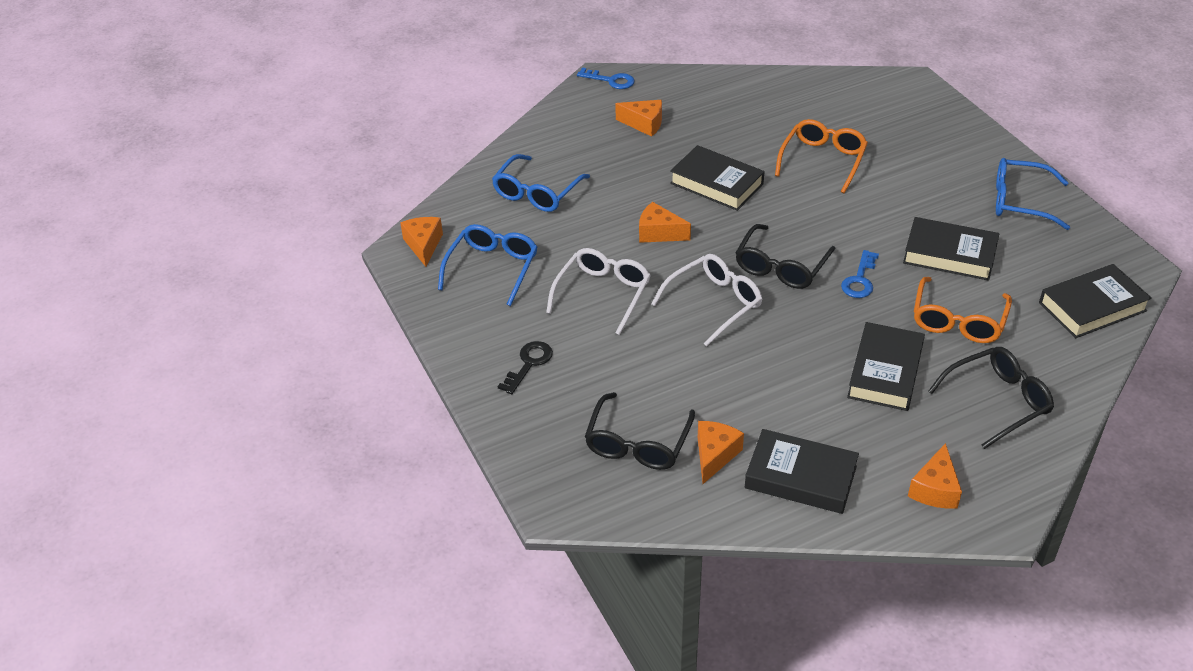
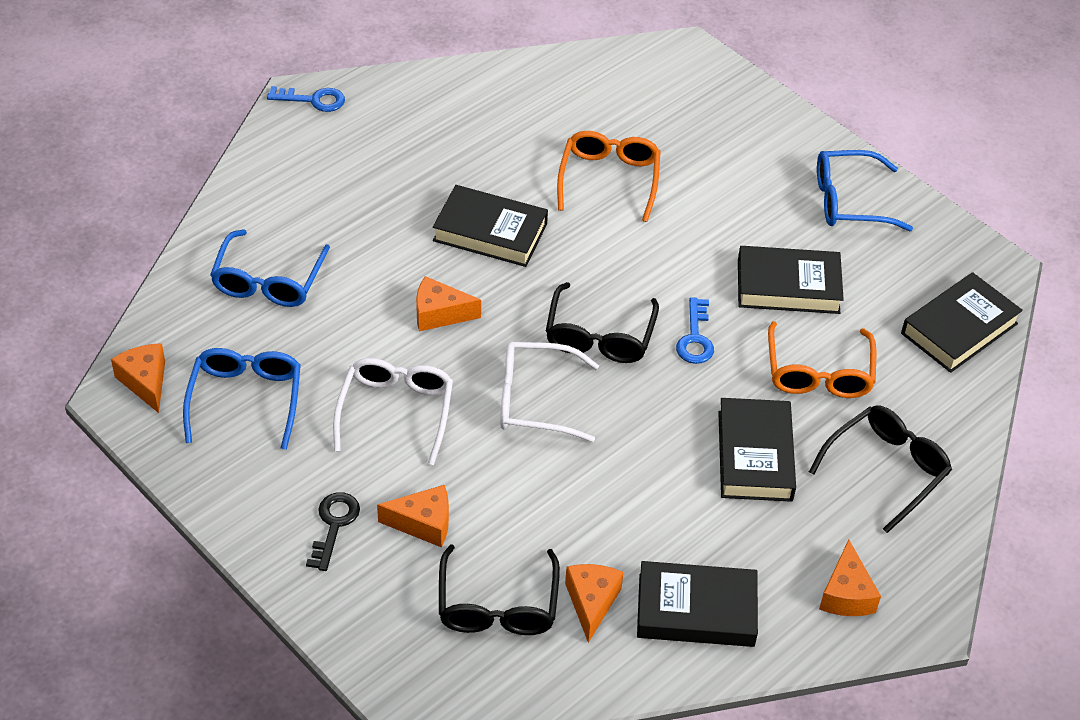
camera: 20 degrees left, 5 degrees up
orange cheese [615,100,662,137] -> orange cheese moved to [377,485,449,547]
white glasses [651,254,762,347] -> white glasses turned 120 degrees counterclockwise [500,342,599,442]

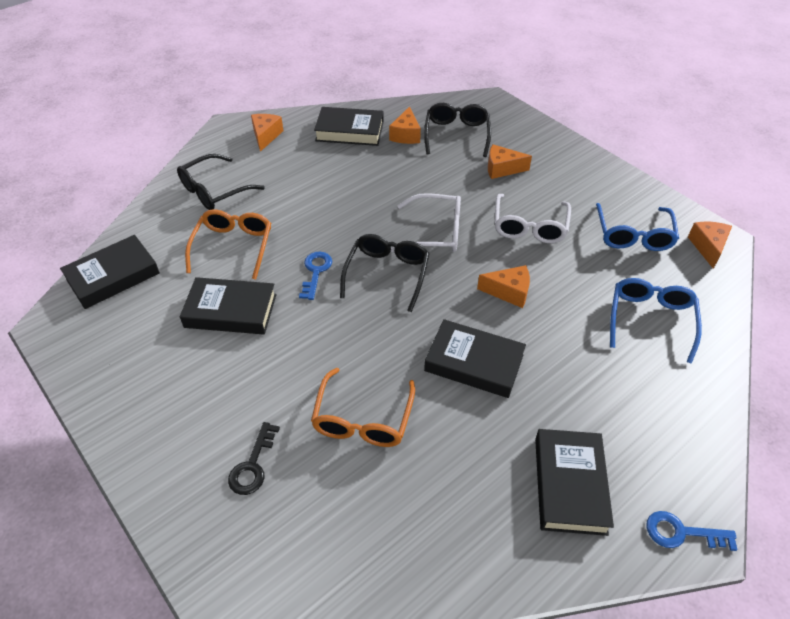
camera: 175 degrees left, 0 degrees up
orange cheese [111,343,165,413] -> orange cheese turned 150 degrees counterclockwise [688,222,732,269]
black key [306,492,360,571] -> black key moved to [228,422,280,495]
black book [718,398,796,502] -> black book moved to [535,429,614,536]
blue glasses [817,150,913,231] -> none

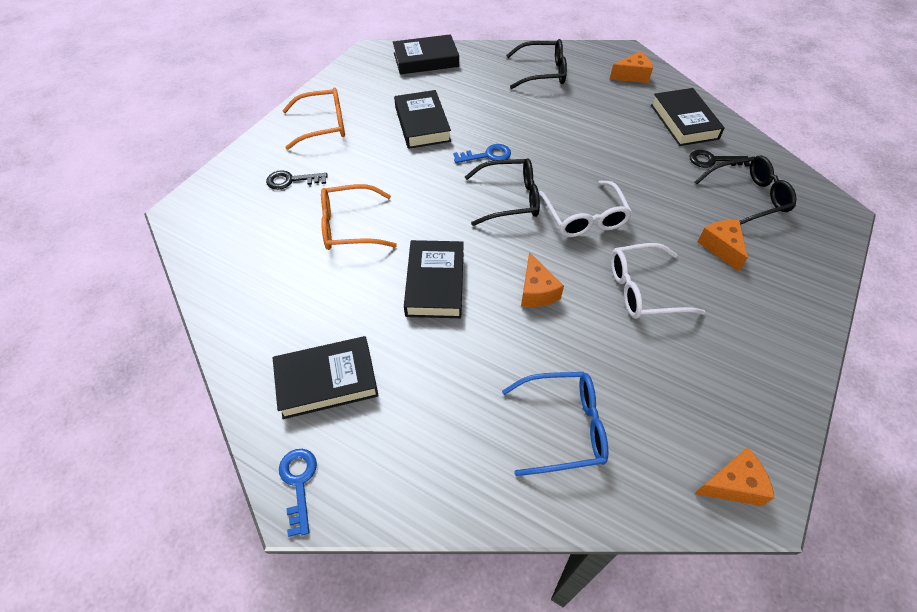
camera: 70 degrees right, 5 degrees up
black book [60,235,160,309] -> black book turned 45 degrees counterclockwise [393,34,459,74]
black glasses [177,154,265,210] -> black glasses turned 150 degrees clockwise [506,39,567,89]
orange glasses [185,210,271,280] -> orange glasses moved to [282,88,345,150]
orange cheese [389,106,421,144] -> black key [690,150,750,168]
blue glasses [596,203,679,251] -> none

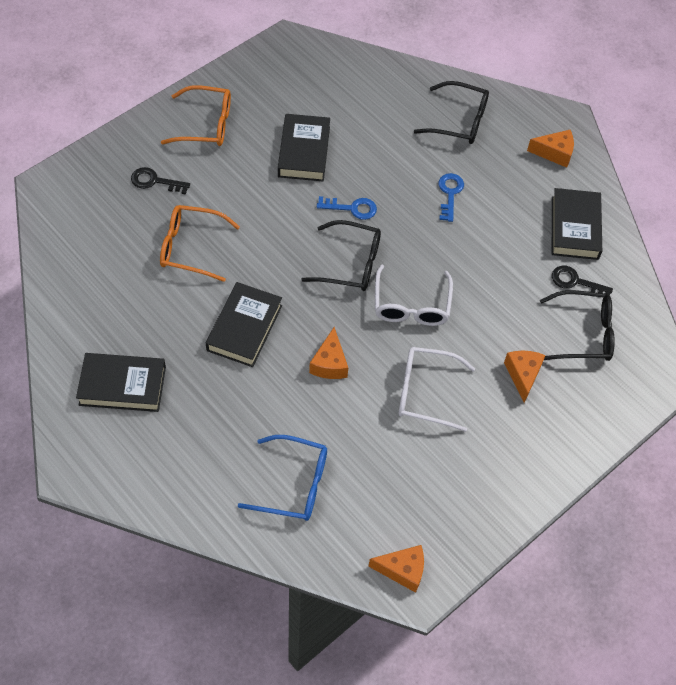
camera: 15 degrees right, 5 degrees up
blue key [279,449,317,537] -> blue key moved to [438,173,464,222]
black book [393,34,459,74] -> none

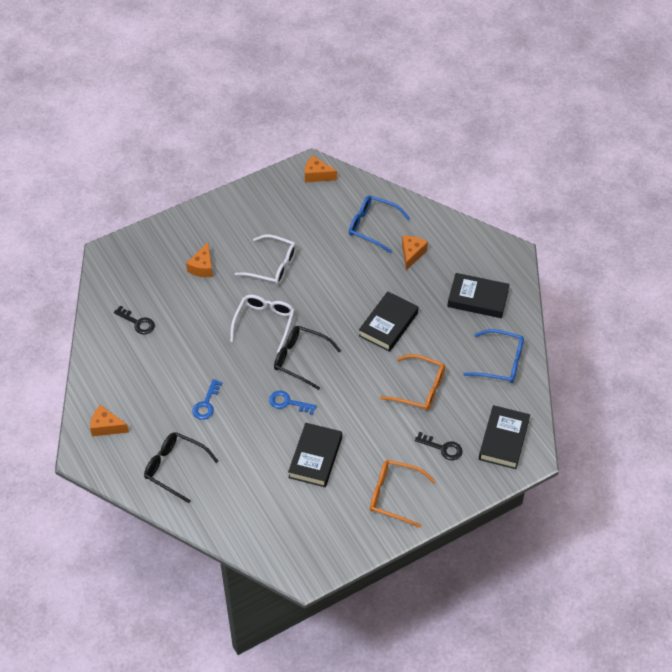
camera: 165 degrees left, 5 degrees down
orange cheese [309,327,348,379] -> orange cheese moved to [402,236,428,270]
black glasses [540,290,615,361] -> none
black book [552,188,602,260] -> black book moved to [479,405,530,469]
none -> blue glasses [464,329,524,383]

